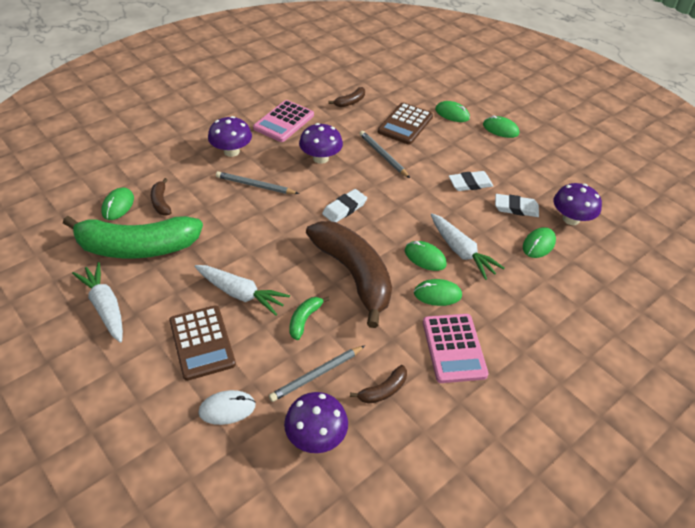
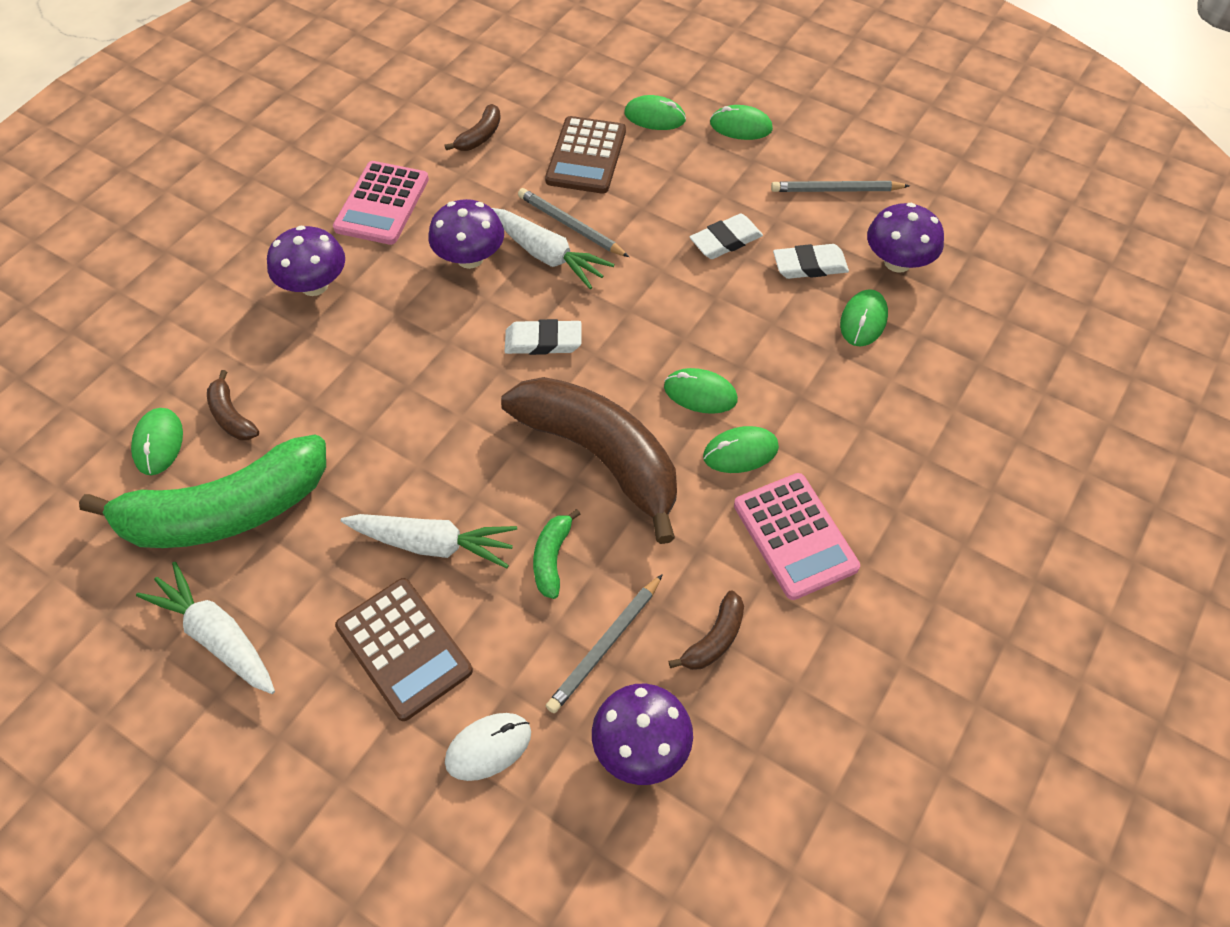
camera: 15 degrees left, 10 degrees up
grey pencil [216,171,299,194] -> grey pencil moved to [771,181,910,192]
white eraser [322,189,367,222] -> white eraser turned 60 degrees clockwise [505,319,581,355]
white carrot [431,213,505,280] -> white carrot moved to [492,208,614,289]

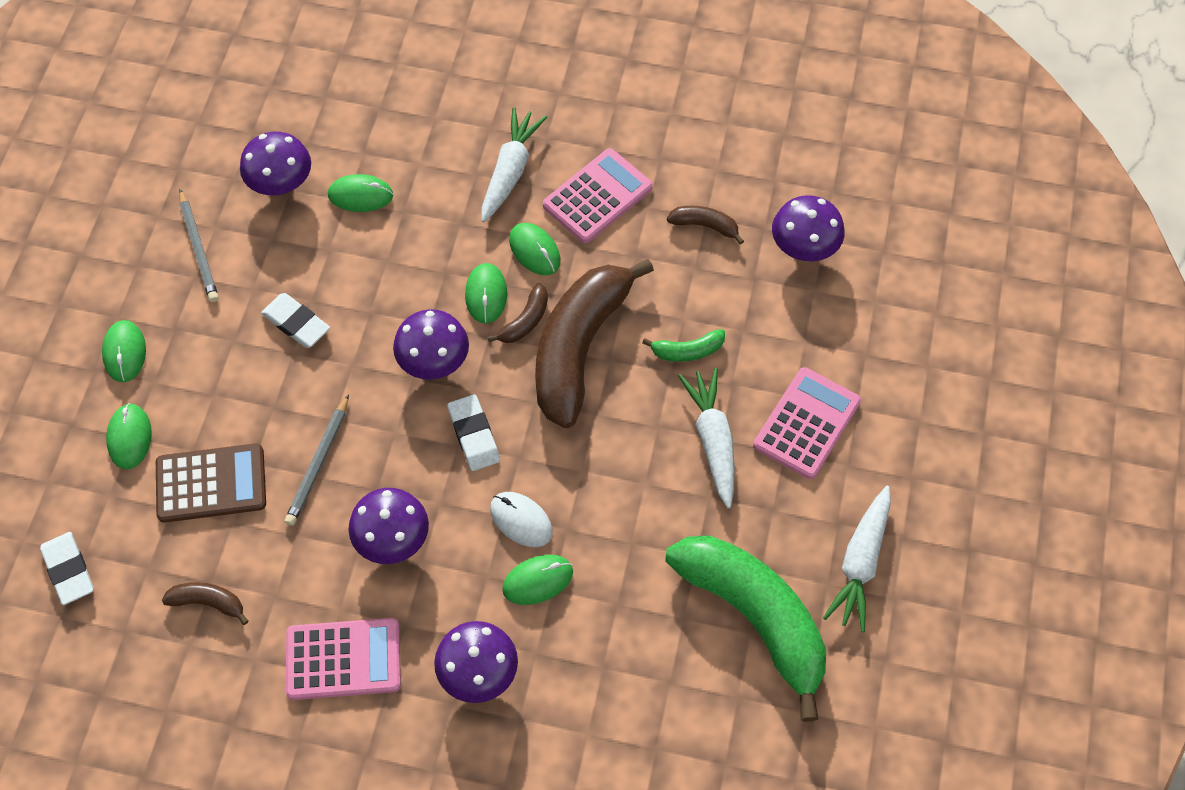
camera: 110 degrees left, 5 degrees up
green mouse [131,408,183,475] -> green mouse moved to [502,555,573,605]
brown banana [207,370,259,440] -> brown banana moved to [488,283,548,343]
brown calculator [335,578,473,721] -> pink calculator [753,367,861,479]
white mouse [445,713,531,781] -> white mouse moved to [490,492,553,547]
white carrot [492,208,614,289] -> white carrot moved to [481,107,547,222]
grey pencil [546,574,663,713] -> none
white eraser [773,244,849,279] -> white eraser moved to [40,532,93,605]
none -> purple mushroom [393,309,469,380]

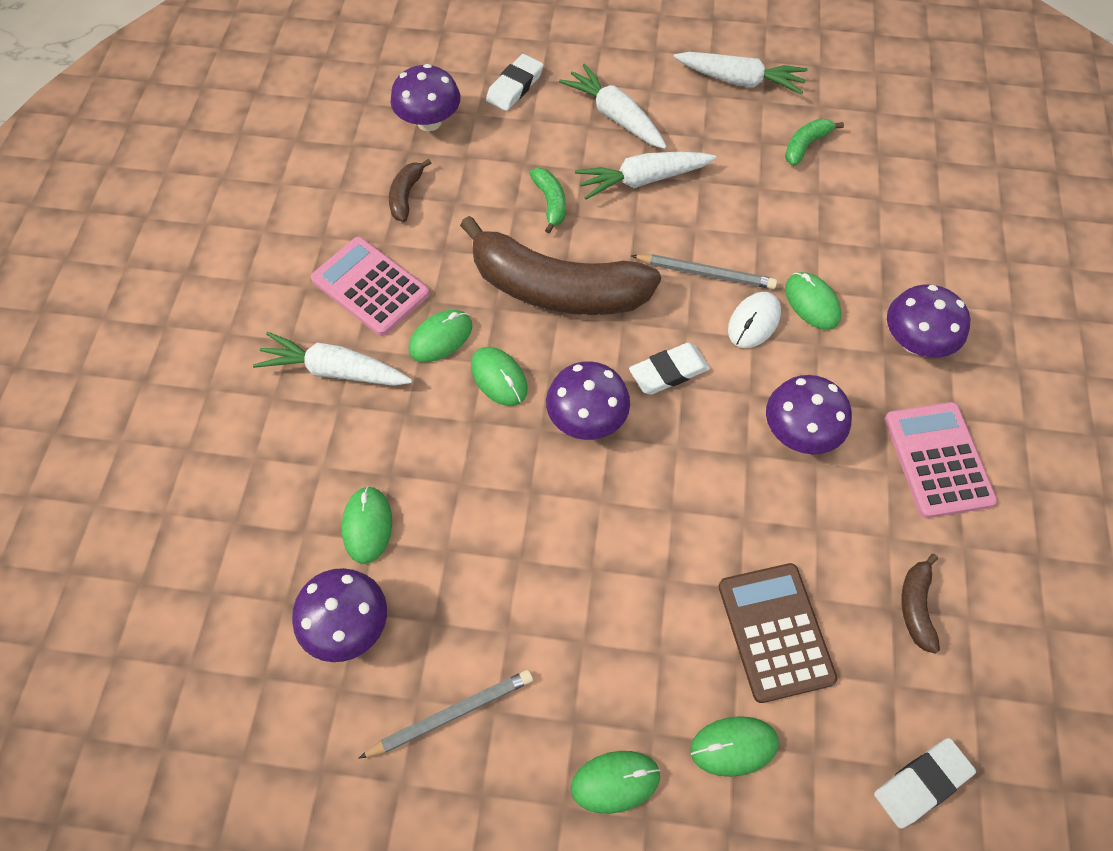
camera: 95 degrees left, 0 degrees up
white eraser [261,293,330,348] -> white eraser moved to [486,54,544,111]
grey pencil [285,394,349,526] -> grey pencil moved to [631,254,777,289]
green mouse [465,263,507,324] -> green mouse turned 60 degrees clockwise [471,347,528,406]
brown banana [488,283,548,343] -> none
green banana [665,535,826,722] -> green banana [785,119,844,166], size x0.41
pink calculator [753,367,861,479] -> white carrot [559,63,667,149]

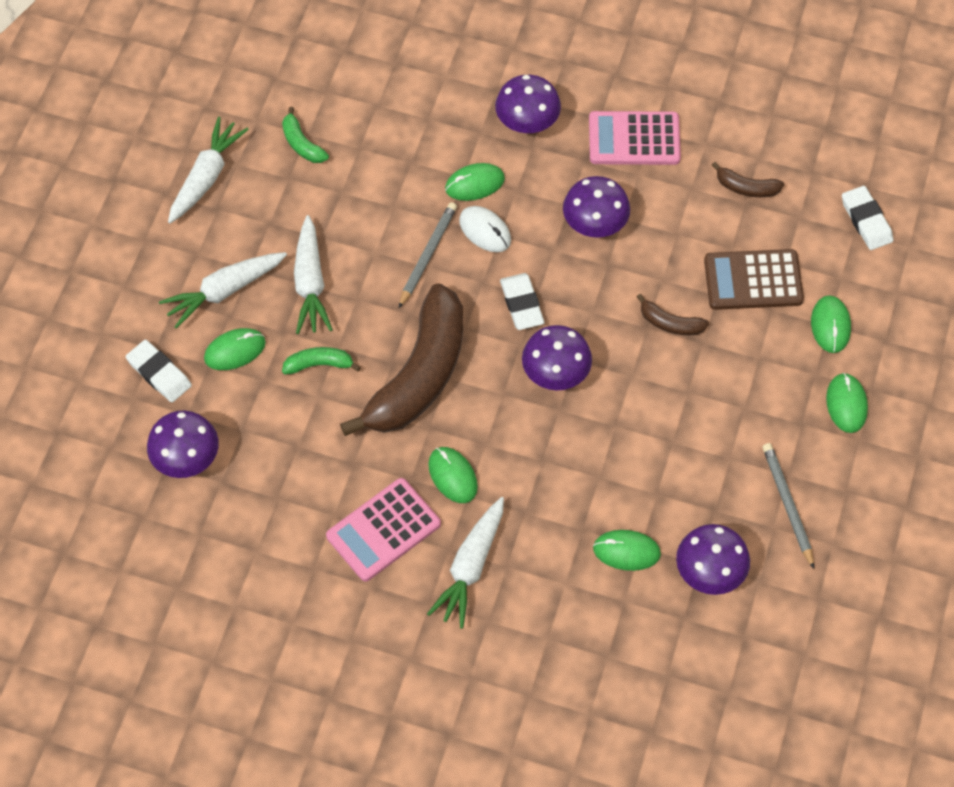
camera: 80 degrees left, 0 degrees up
brown banana [389,159,431,222] -> brown banana moved to [637,294,709,335]
green mouse [471,347,528,406] -> green mouse moved to [204,328,266,370]

